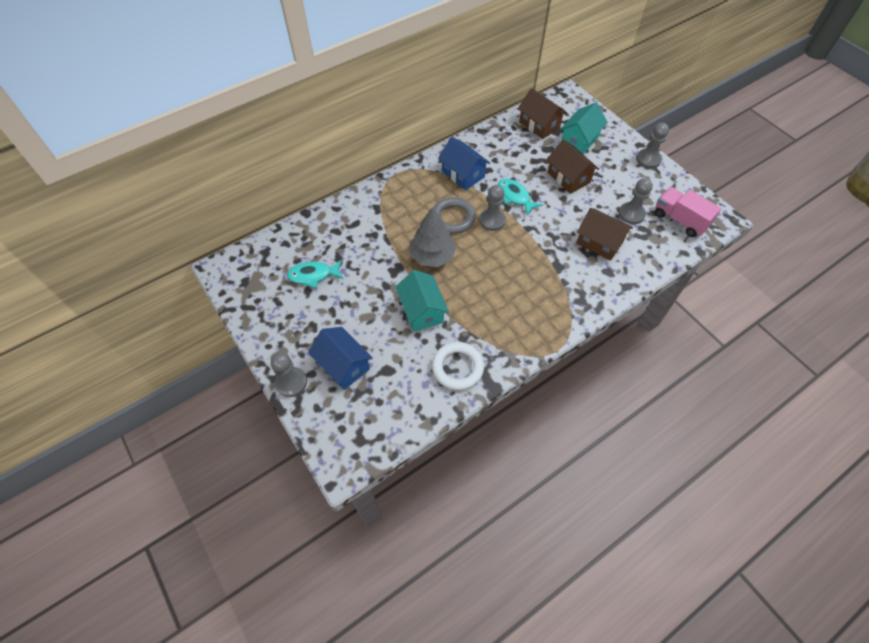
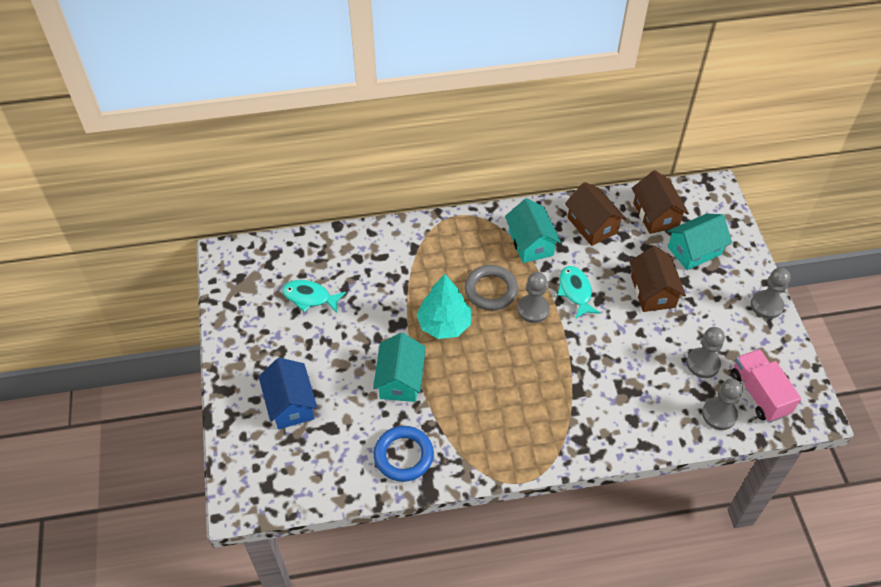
camera: 25 degrees right, 5 degrees down
grey pawn [271,352,307,397] -> grey pawn moved to [702,378,743,430]
grey tree [410,207,456,267] -> turquoise tree [416,274,471,339]
white ring [432,342,484,390] -> blue ring [374,426,434,482]
blue house [438,137,490,190] -> turquoise house [505,198,561,263]
brown house [577,208,633,261] -> brown house moved to [565,182,626,246]

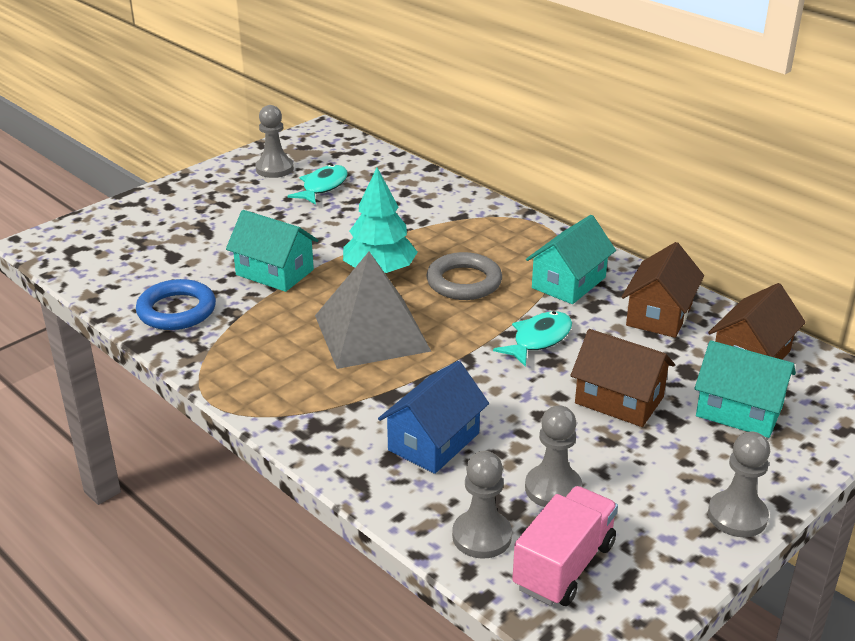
camera: 55 degrees right, 20 degrees down
blue house [258,358,317,430] -> blue house moved to [378,361,489,474]
turquoise fish [282,280,346,313] -> turquoise fish turned 45 degrees clockwise [288,164,348,205]
turquoise house [373,333,426,402] -> turquoise house turned 60 degrees clockwise [226,210,319,292]
grey pawn [517,272,550,323] -> grey pawn moved to [256,105,294,178]
brown house [629,246,686,312] -> brown house turned 75 degrees clockwise [571,329,675,427]
none -> grey pyramid [315,252,431,369]

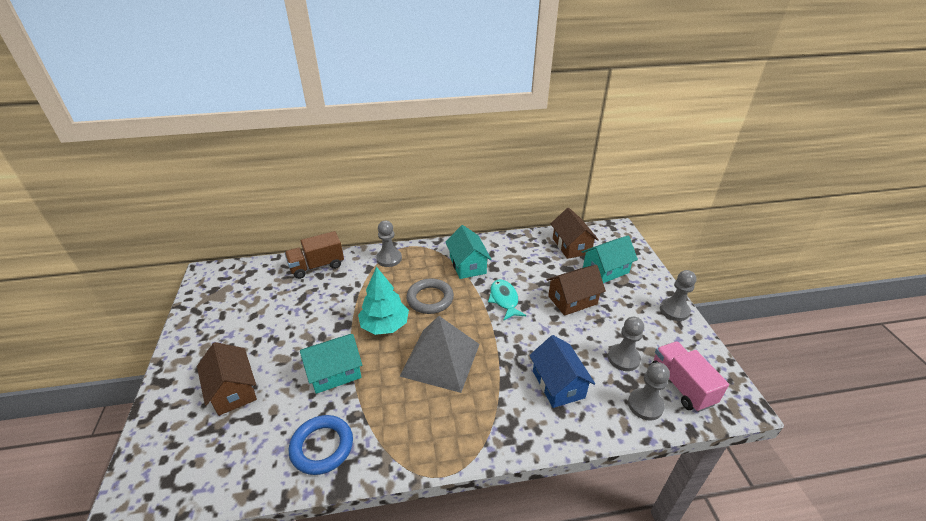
camera: 55 degrees left, 5 degrees up
grey pawn [256,105,294,178] -> grey pawn moved to [376,221,402,267]
turquoise fish [288,164,348,205] -> none
brown house [622,242,704,338] -> brown house moved to [197,342,257,416]
none -> brown truck [285,231,344,279]

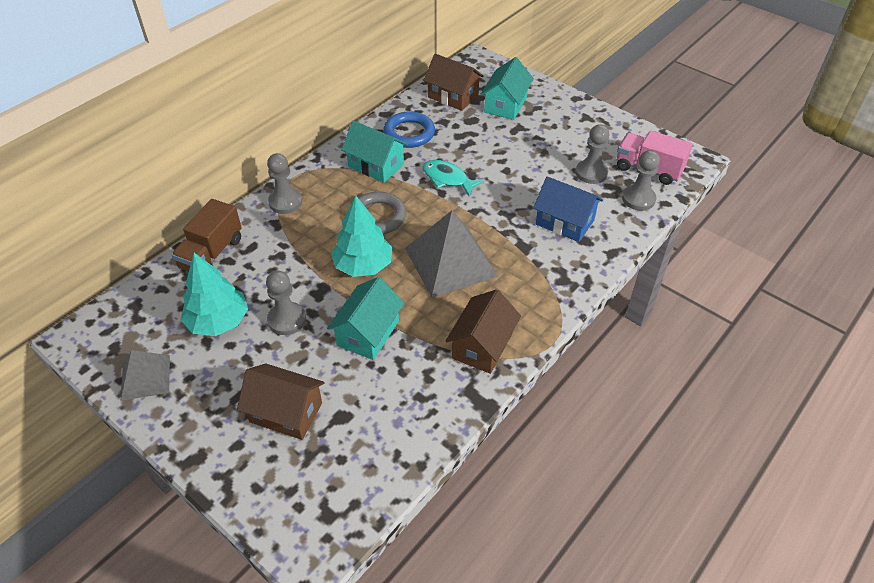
camera: 40 degrees left, 10 degrees up
blue ring [289,415,353,475] -> blue ring moved to [383,112,435,148]
brown house [546,265,606,316] -> brown house moved to [446,289,521,374]
grey pawn [660,270,696,321] -> grey pawn moved to [266,271,306,335]
none -> grey pyramid [121,350,170,401]
none -> turquoise tree [181,253,248,336]

